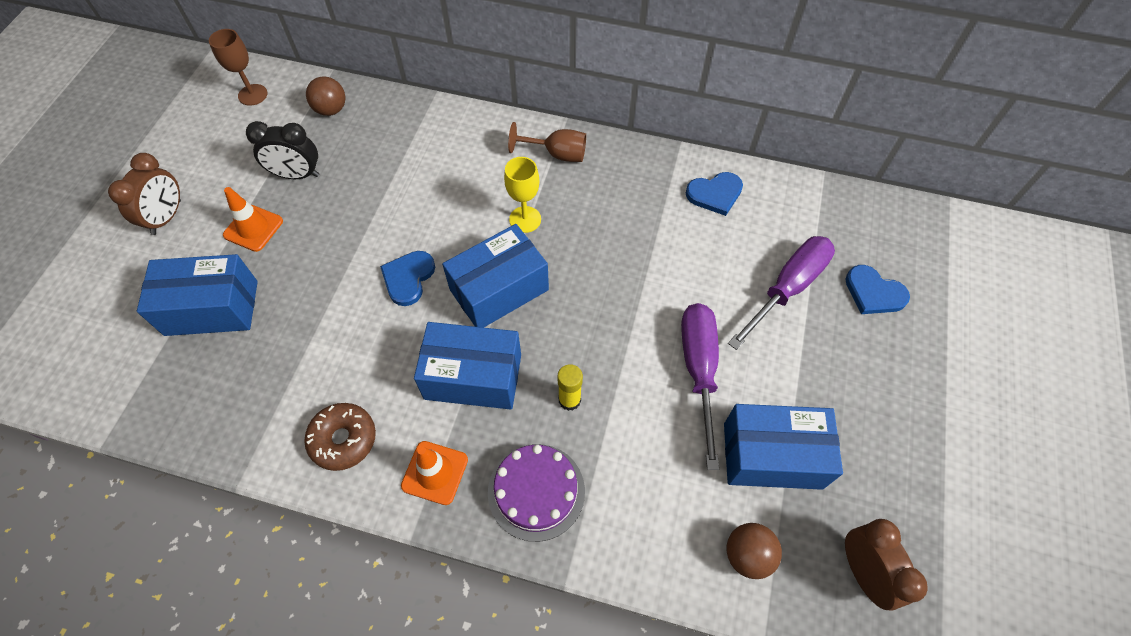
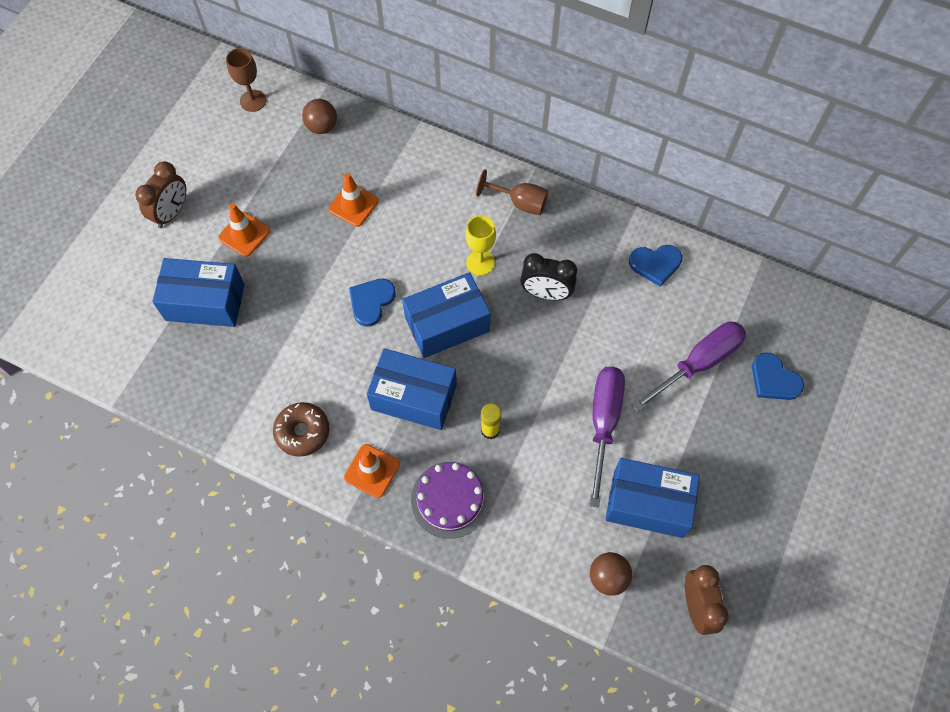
camera: 10 degrees right, 5 degrees up
black clock [246,121,319,179] -> black clock moved to [520,253,577,300]
none -> orange traffic cone [328,173,379,227]

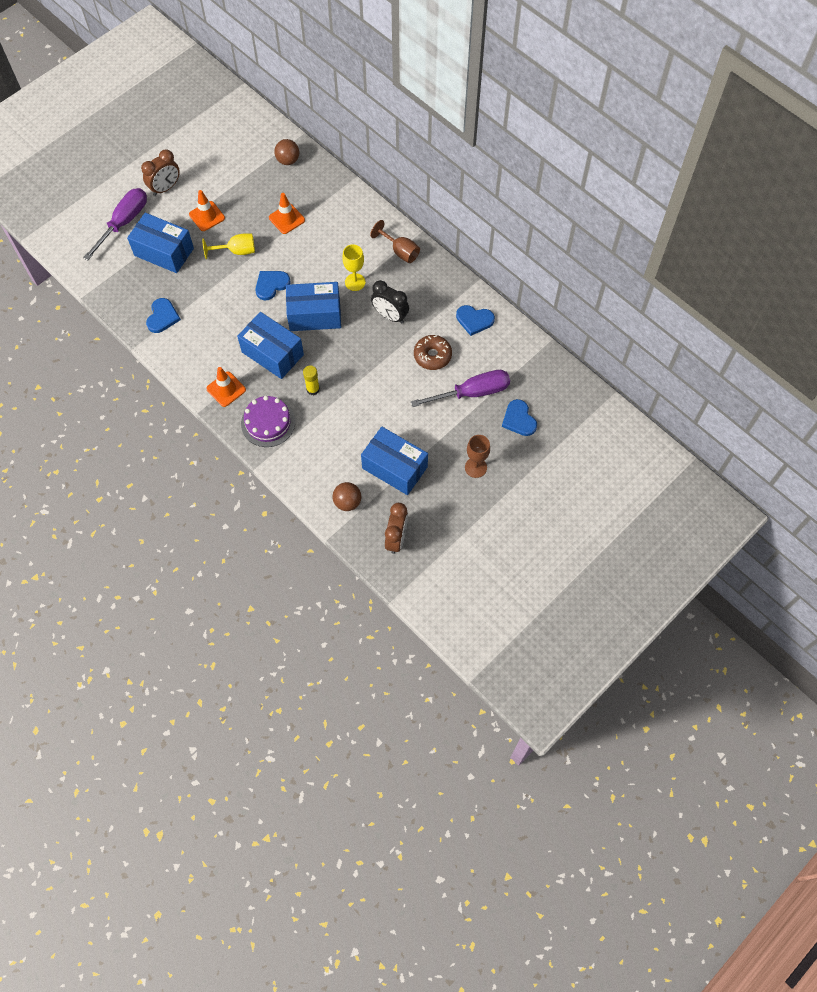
camera: 20 degrees right, 0 degrees up
brown goblet [226,48,266,112] -> brown goblet moved to [465,435,490,478]
brown donut [273,402,329,457] -> brown donut moved to [414,335,452,370]
purple screwdriver [589,366,625,508] -> purple screwdriver moved to [83,188,147,260]
none -> blue heart [146,298,181,333]
none -> yellow goblet [202,234,255,259]

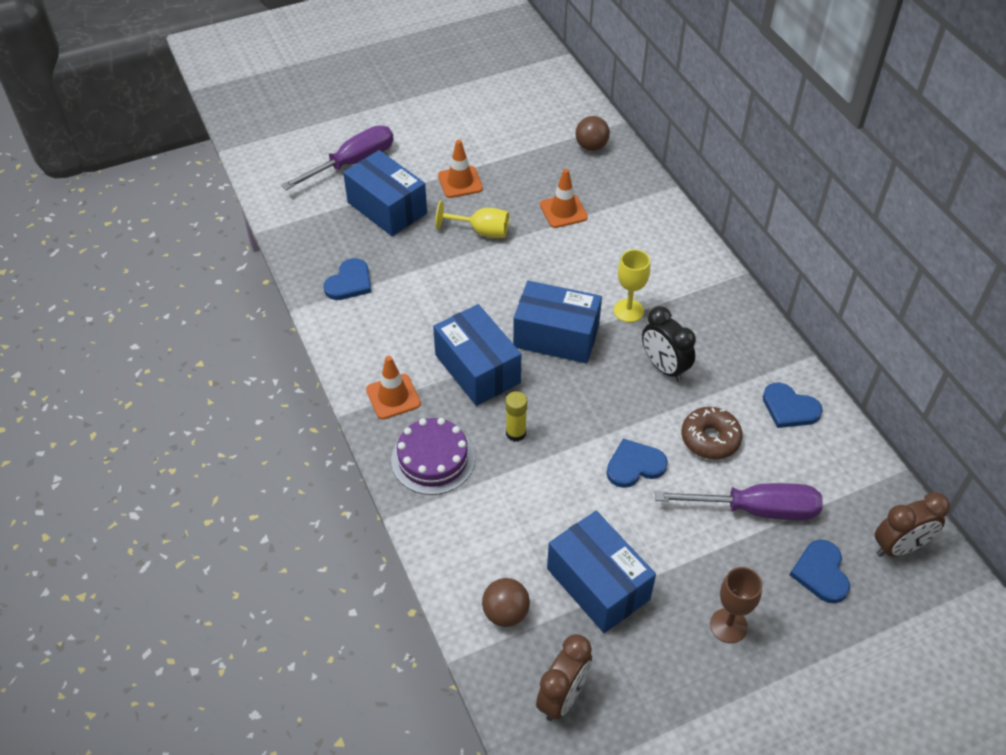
camera: 20 degrees right, 15 degrees down
brown clock [141,150,180,196] -> brown clock moved to [875,492,950,557]
blue heart [255,271,291,300] -> blue heart moved to [607,439,668,488]
brown goblet [370,220,420,263] -> none

